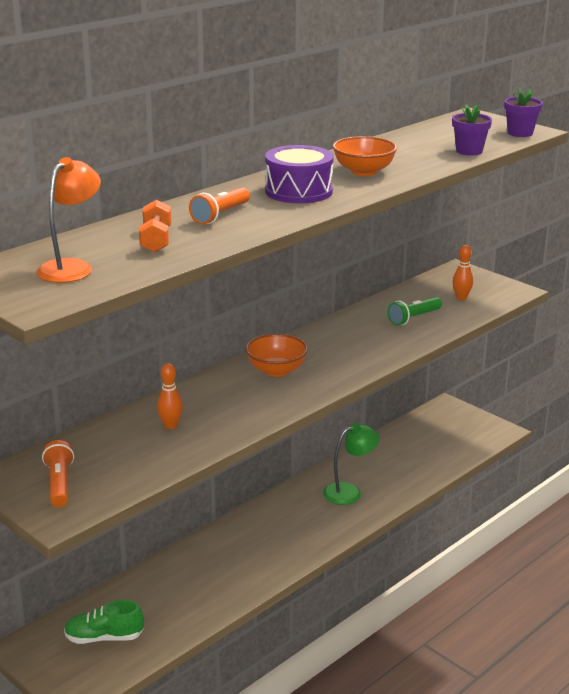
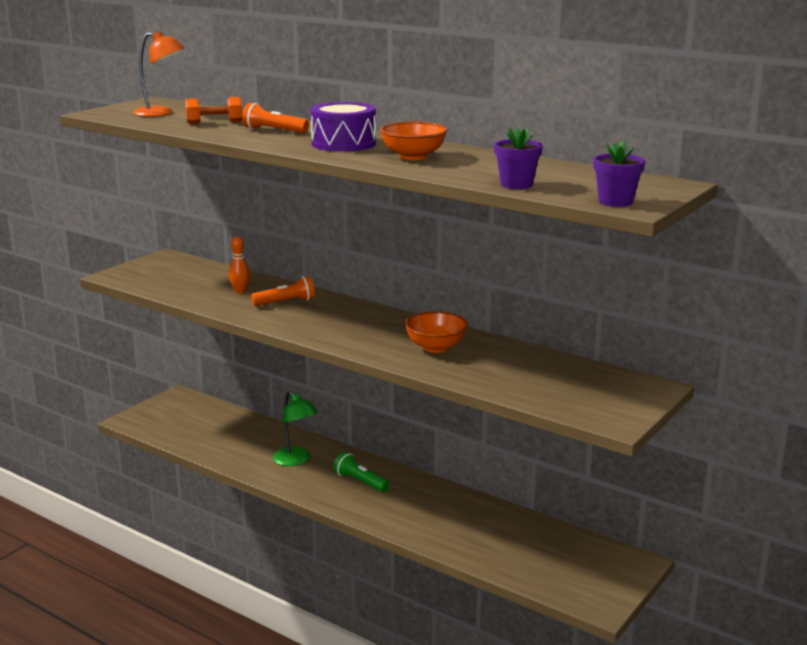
camera: 80 degrees right, 5 degrees down
orange flashlight [42,440,74,507] -> orange flashlight moved to [251,276,315,306]
green shoe [64,600,144,644] -> none
orange bowl [245,334,308,377] -> orange bowl moved to [405,311,468,353]
green lamp [323,423,379,505] -> green lamp moved to [273,391,317,466]
green flashlight [387,297,442,325] -> green flashlight moved to [333,452,389,492]
orange bowling pin [453,245,473,300] -> none

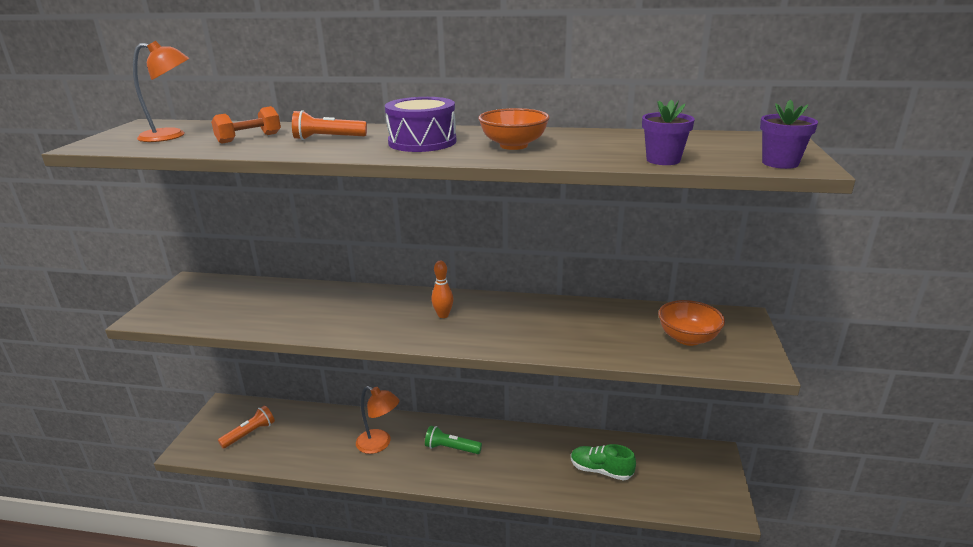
camera: 25 degrees left, 5 degrees up
orange bowling pin [229,236,250,293] -> orange bowling pin moved to [431,261,454,318]
orange flashlight [251,276,315,306] -> orange flashlight moved to [218,405,275,449]
green lamp [273,391,317,466] -> orange lamp [356,386,400,454]
orange bowl [405,311,468,353] -> orange bowl moved to [658,300,725,346]
none -> green shoe [571,444,636,481]

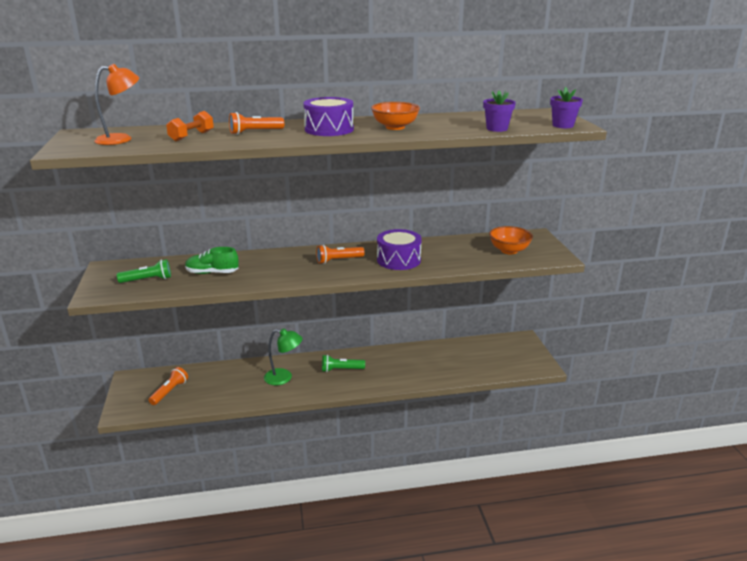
camera: 20 degrees left, 0 degrees up
orange lamp [356,386,400,454] -> green lamp [264,328,302,385]
orange bowling pin [431,261,454,318] -> orange flashlight [316,245,365,264]
green shoe [571,444,636,481] -> green shoe moved to [185,247,239,274]
none -> green flashlight [117,259,171,283]
none -> purple drum [377,229,422,270]

